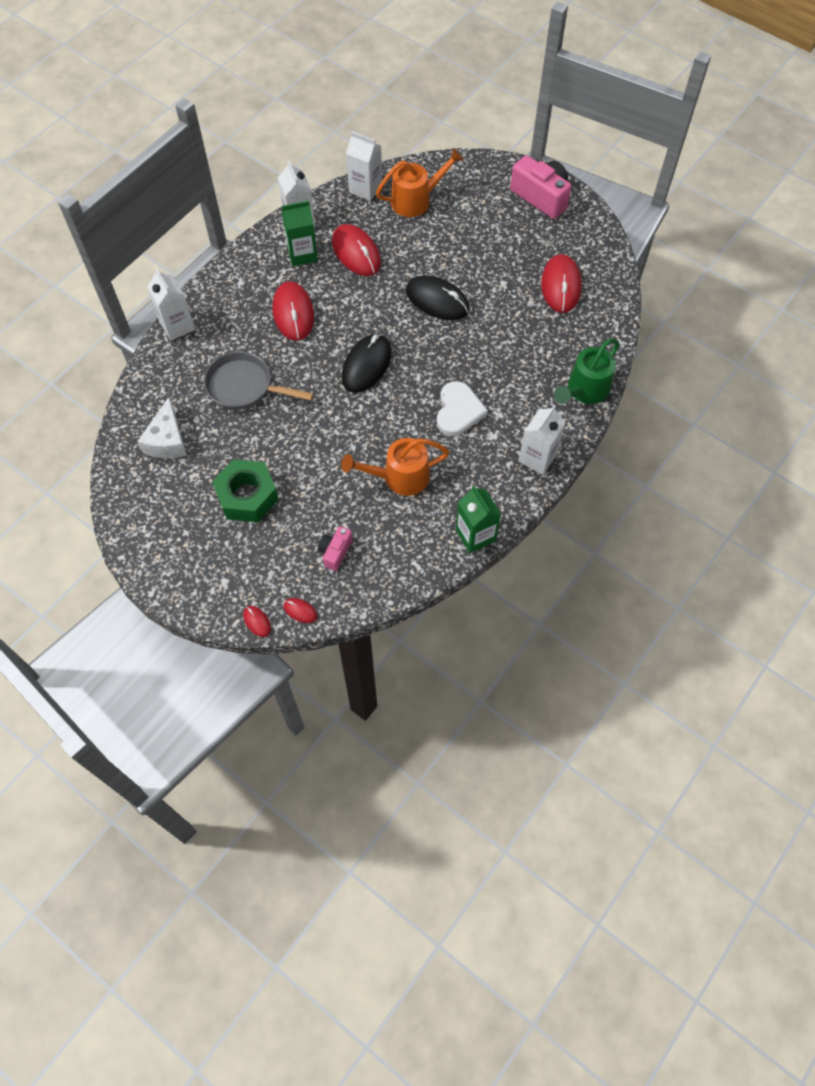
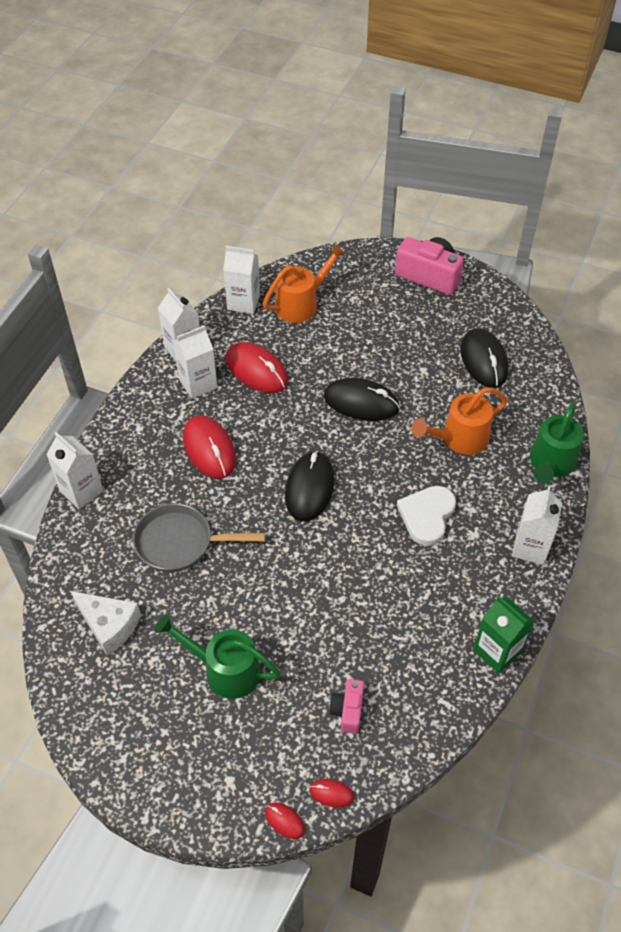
camera: 15 degrees left, 10 degrees down
white cheese [137,397,187,458] -> white cheese turned 45 degrees counterclockwise [71,591,141,656]
green nut [212,459,279,522] -> green watering can [155,614,280,699]
green carton [281,201,318,266] -> white carton [173,325,218,399]
orange watering can [341,438,449,496] -> orange watering can moved to [411,387,508,455]
white heart [437,381,488,436] -> white heart turned 150 degrees counterclockwise [397,486,456,546]
red mouse [541,254,582,313] -> black mouse [460,328,508,388]

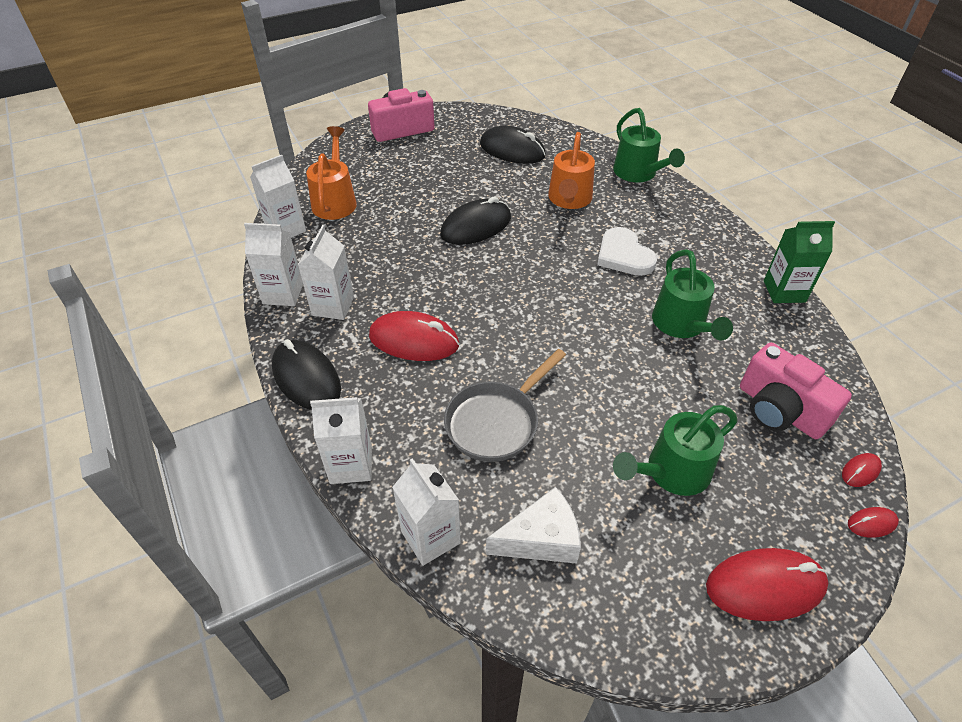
camera: 50 degrees left, 5 degrees down
red mouse [226,342,288,393] -> red mouse moved to [706,548,828,621]
black mouse [285,451,334,522] -> black mouse moved to [272,339,341,410]
pink camera [329,679,364,734] -> pink camera [740,343,852,439], size x1.82
white carton [512,486,562,565] -> white carton moved to [392,458,461,566]
none -> green watering can [652,249,733,340]

